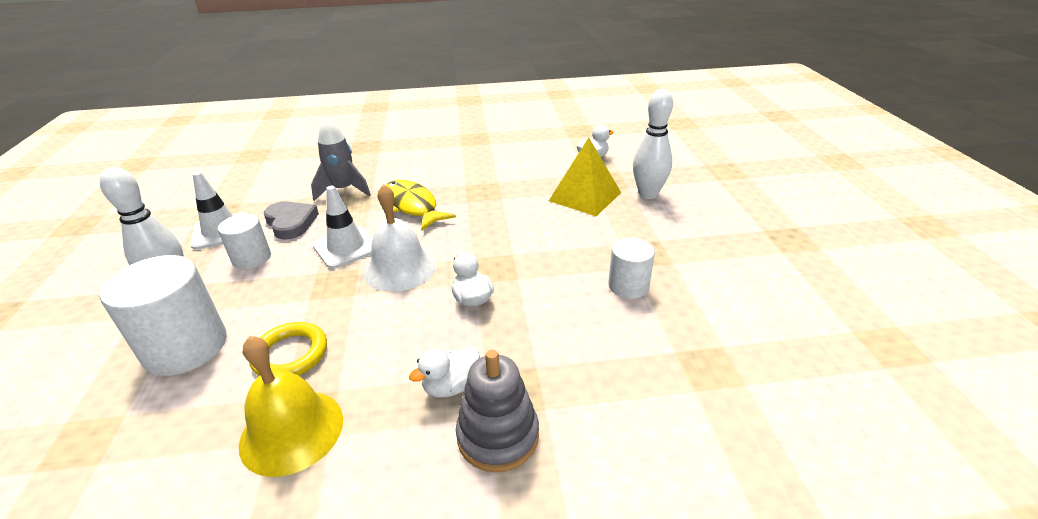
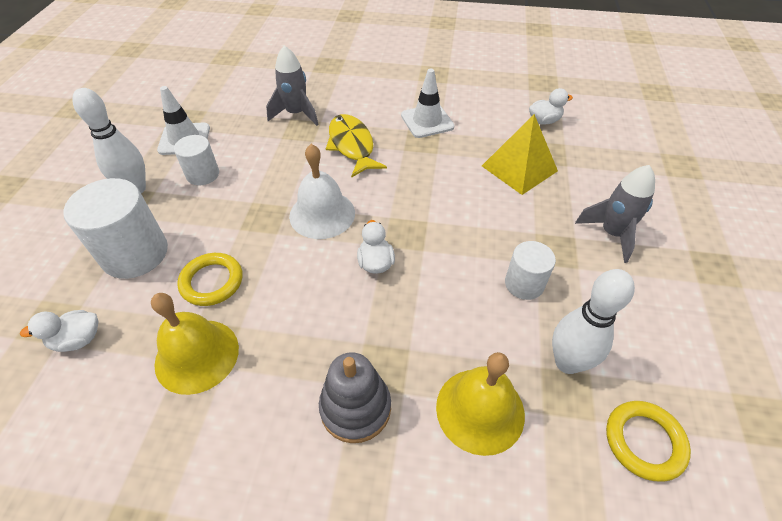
camera: 15 degrees right, 15 degrees up
grey heart [264,201,319,240] -> none
white traffic cone [312,186,373,269] -> white traffic cone moved to [401,69,455,138]
white duck [409,347,480,398] -> white duck moved to [20,310,99,352]
white bowling pin [633,89,673,199] -> white bowling pin moved to [552,269,635,374]
none -> yellow bell [436,352,525,456]
none -> grey rocket [575,165,655,263]
none -> yellow ring [606,401,691,482]

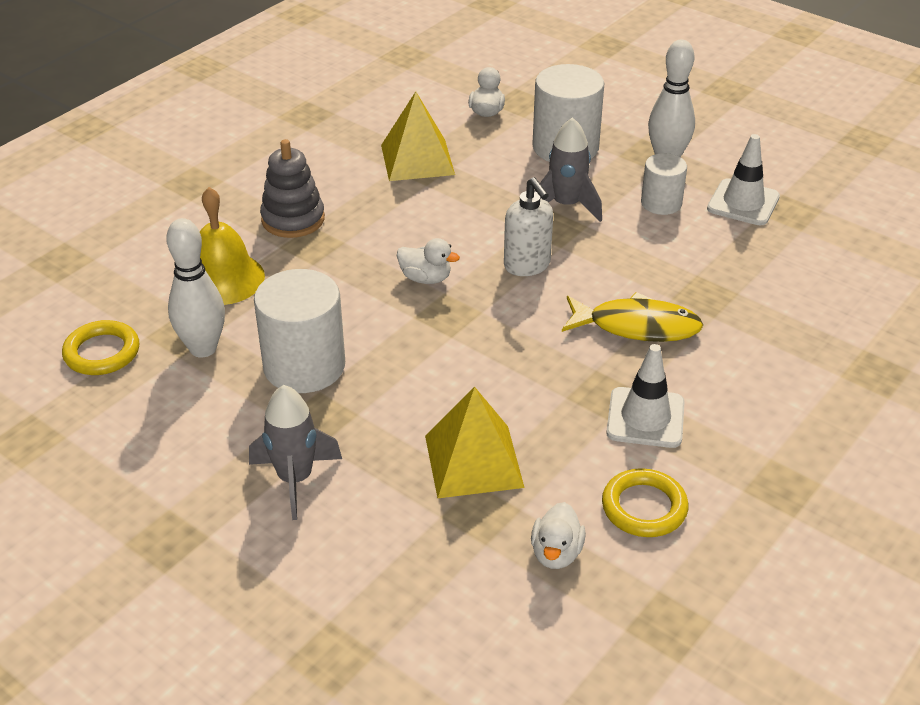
camera: 120 degrees right, 10 degrees down
yellow bell [151,293,239,395] -> yellow pyramid [381,91,455,181]
yellow ring [177,253,242,306] -> yellow ring moved to [602,468,689,537]
grey rocket [266,45,319,126] -> grey rocket moved to [534,117,602,222]
white bell [289,144,355,239] -> white soap dispenser [504,177,553,276]
white cylinder [505,241,556,300] -> white cylinder [254,269,345,393], size x1.72

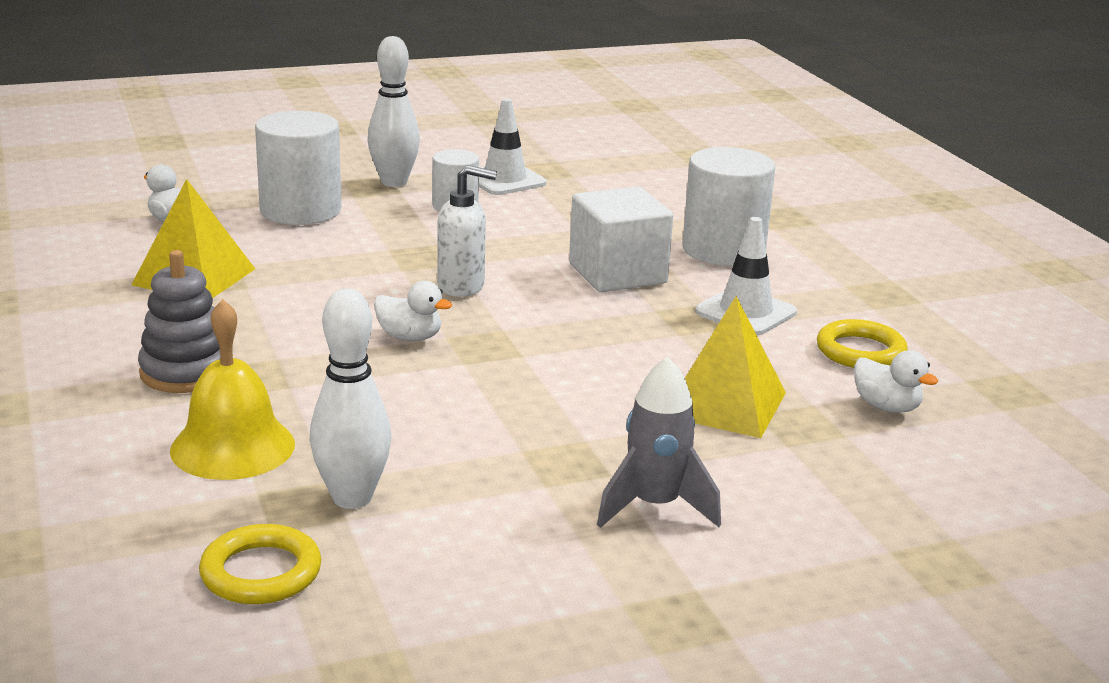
camera: 60 degrees left, 15 degrees down
white cylinder [254,269,345,393] -> white cylinder moved to [682,147,775,266]
white duck [397,238,460,284] -> white duck turned 60 degrees clockwise [374,281,452,341]
grey rocket [534,117,602,222] -> none
yellow fish [562,292,703,342] -> white cube [569,186,673,292]

